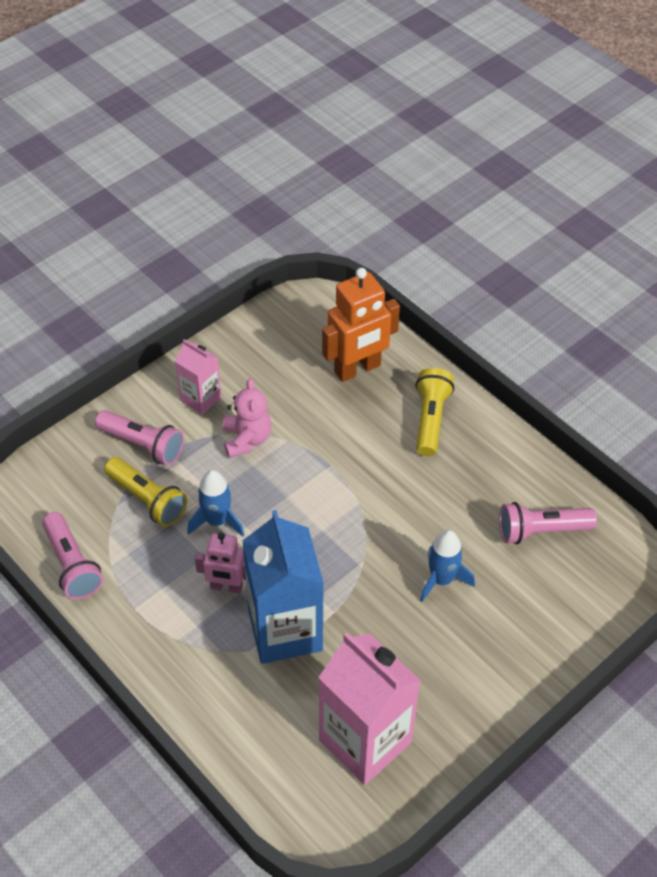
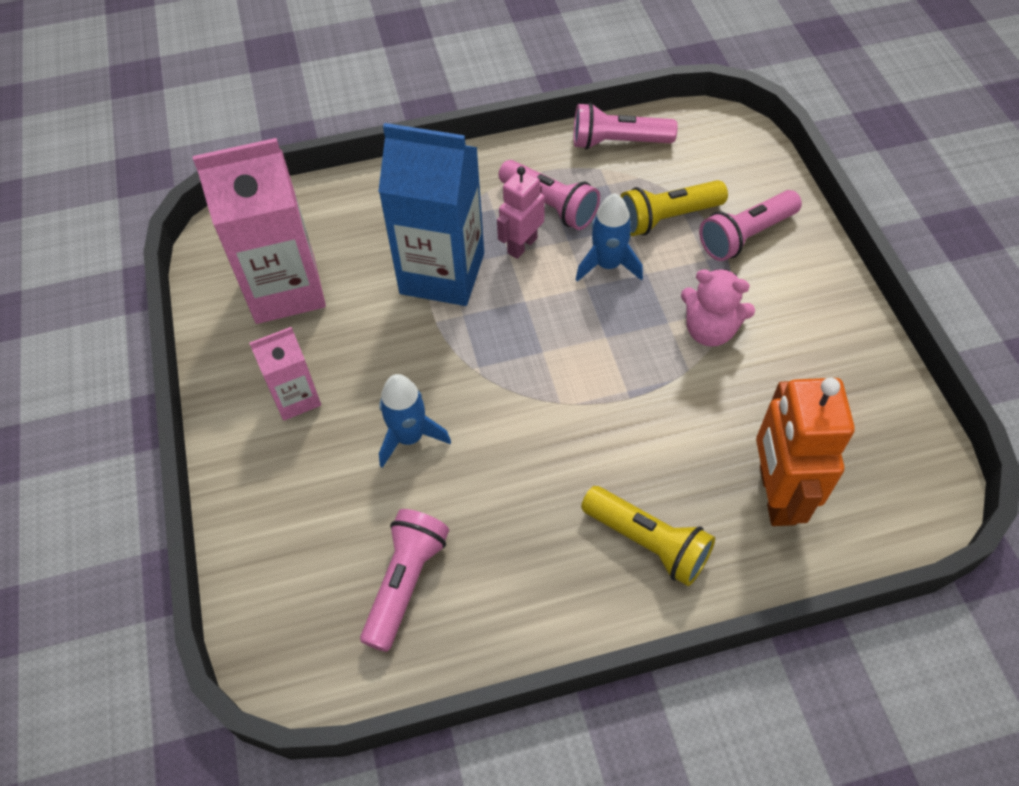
camera: 120 degrees right, 5 degrees up
pink carton [175,339,221,415] -> pink carton moved to [249,327,321,421]
none -> pink flashlight [498,160,600,230]

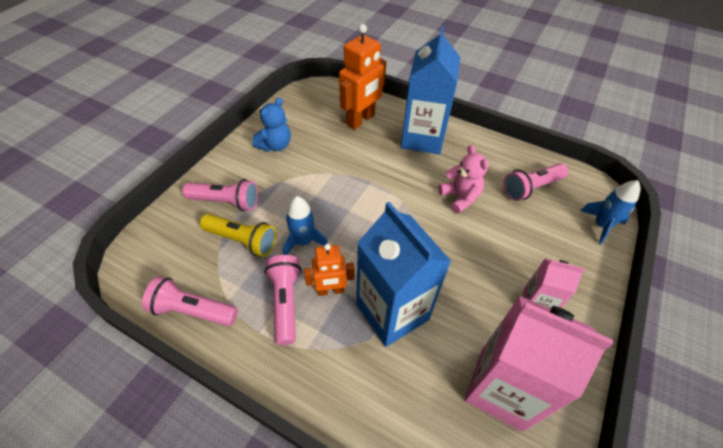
camera: 140 degrees left, 5 degrees down
blue rocket [379,374,451,468] -> blue rocket moved to [580,180,641,245]
pink robot [497,167,545,259] -> orange robot [304,244,354,296]
pink flashlight [574,103,678,150] -> pink flashlight turned 150 degrees clockwise [142,277,238,326]
yellow flashlight [581,486,715,586] -> blue carton [401,26,460,154]
pink teddy bear [681,269,755,347] -> pink teddy bear moved to [438,145,489,214]
none -> blue teddy bear [252,98,291,152]

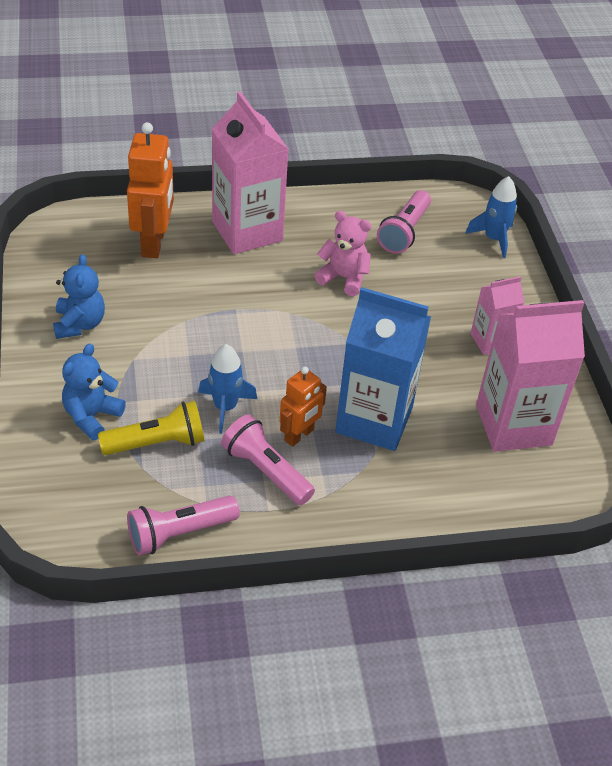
camera: 40 degrees left, 5 degrees down
pink flashlight [182,179,258,211] -> blue teddy bear [62,344,126,440]
blue carton [401,26,460,154] -> pink carton [212,91,289,254]

